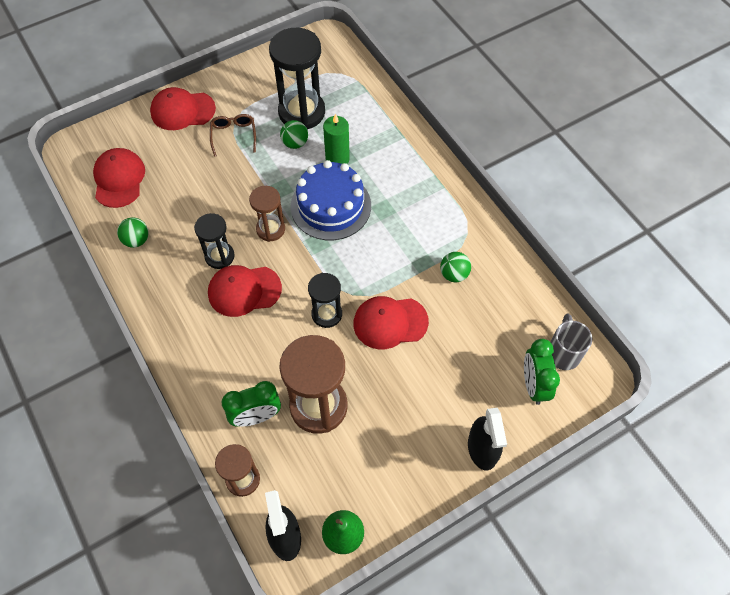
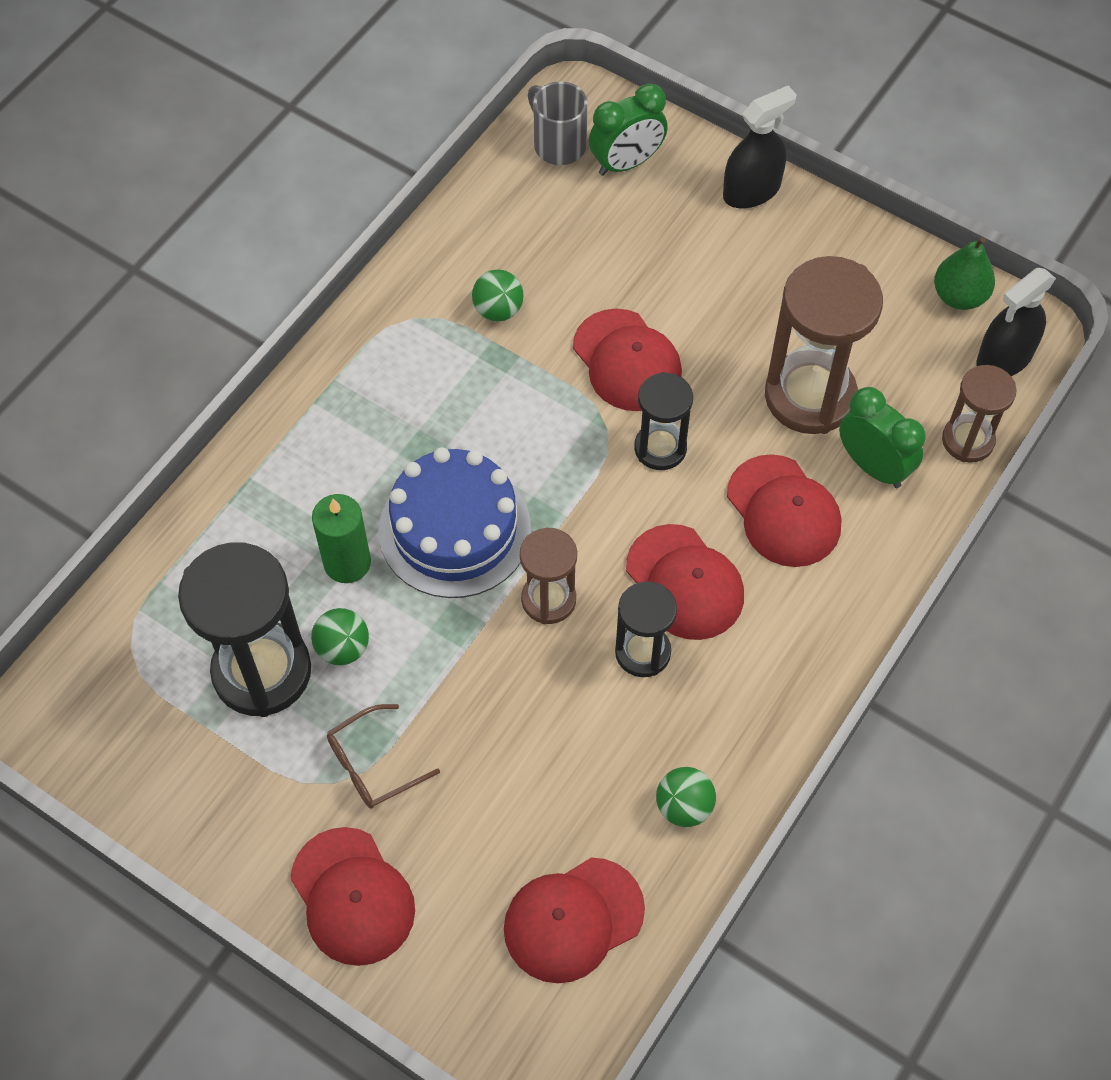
camera: 115 degrees left, 0 degrees up
grey mug [551,314,592,370] -> grey mug turned 75 degrees clockwise [528,81,588,165]
none -> red cap [727,454,841,567]

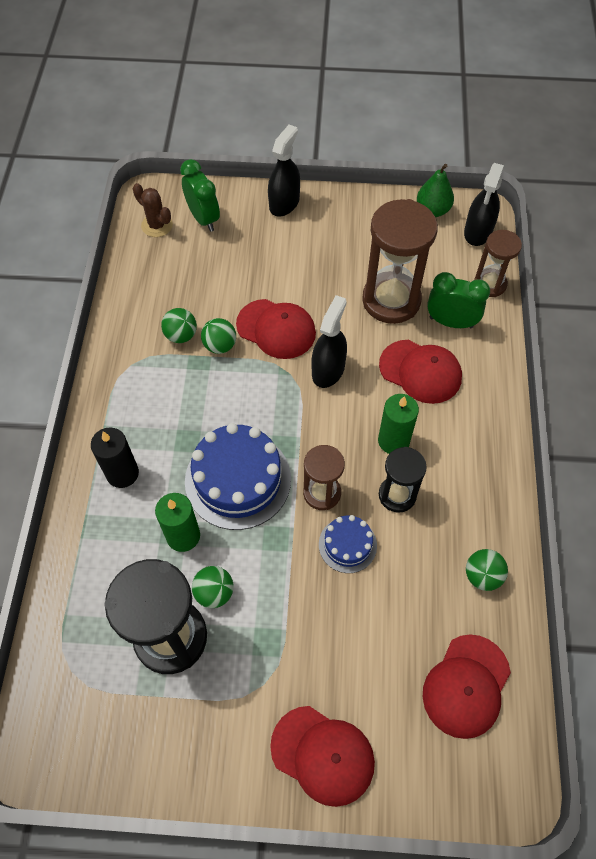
camera: 30 degrees left, 0 degrees up
brown glasses [327,704,440,809] -> none
grey mug [528,81,588,165] -> brown cactus [133,183,173,237]
green clock [589,84,668,176] -> green clock turned 60 degrees counterclockwise [180,159,220,232]
red cap [626,524,744,640] -> green candle [378,394,419,454]
black hourglass [634,372,693,470] -> black spray bottle [312,295,347,388]
none -> black candle [91,428,139,488]
none -> green ball [201,318,236,354]
none -> blue cake [319,515,377,573]

